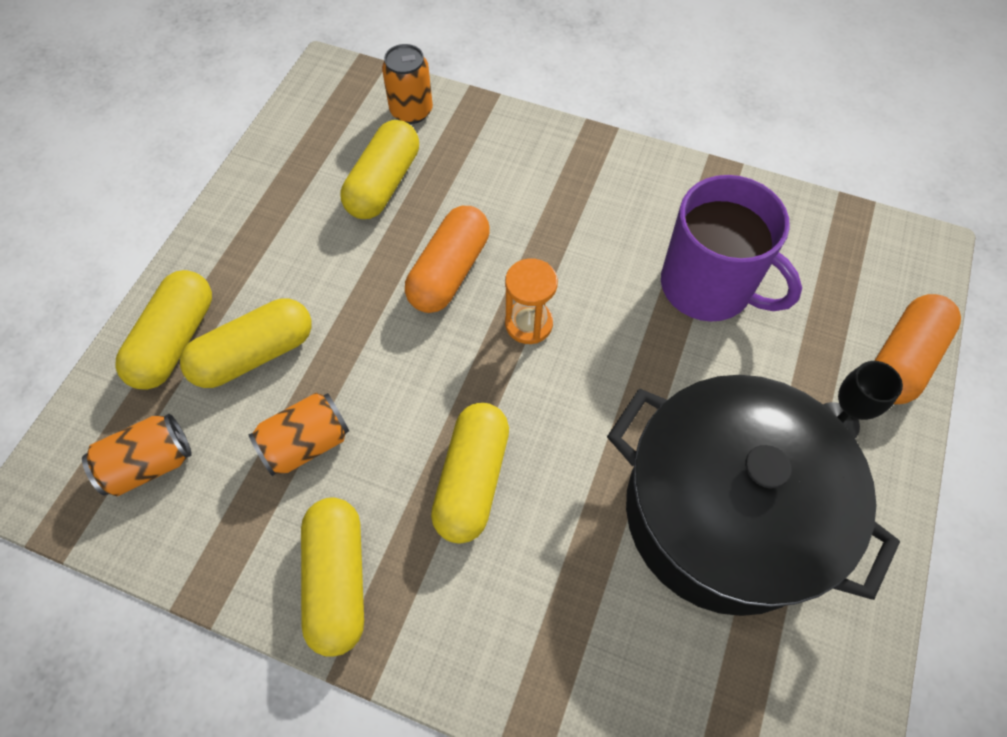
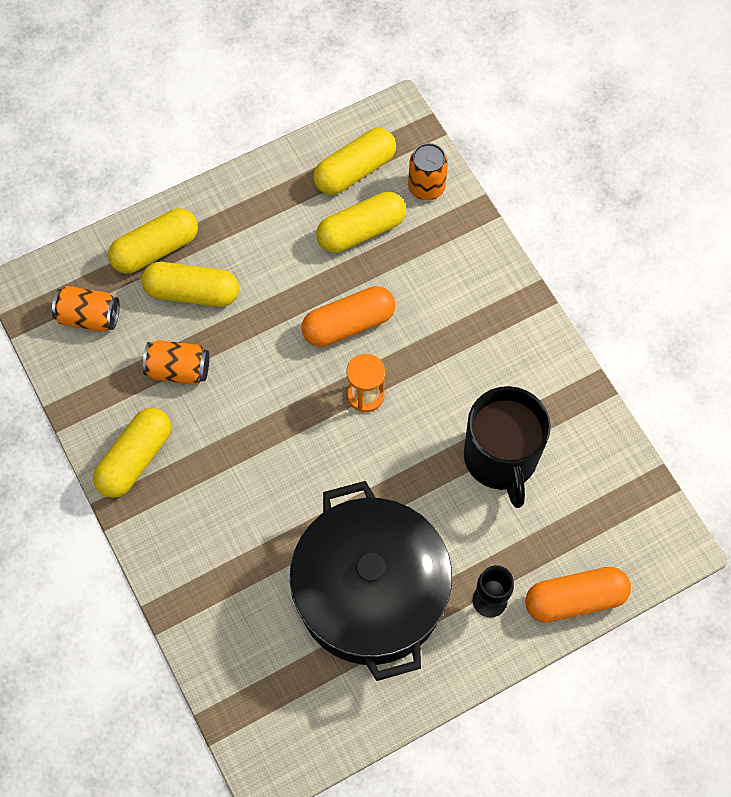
camera: 40 degrees right, 5 degrees up
yellow capsule [431,403,509,544] -> yellow capsule moved to [313,128,396,195]
purple mug [661,175,802,322] -> black mug [464,386,551,508]

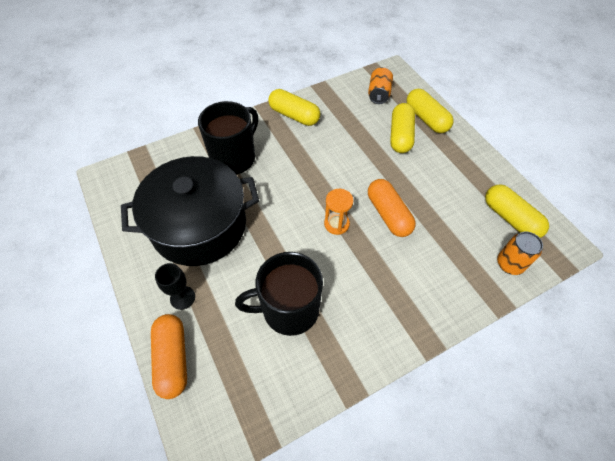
camera: 90 degrees right, 10 degrees down
orange can [143,340,209,385] -> none
yellow capsule [316,192,406,253] -> none
none -> black mug [198,101,258,174]

